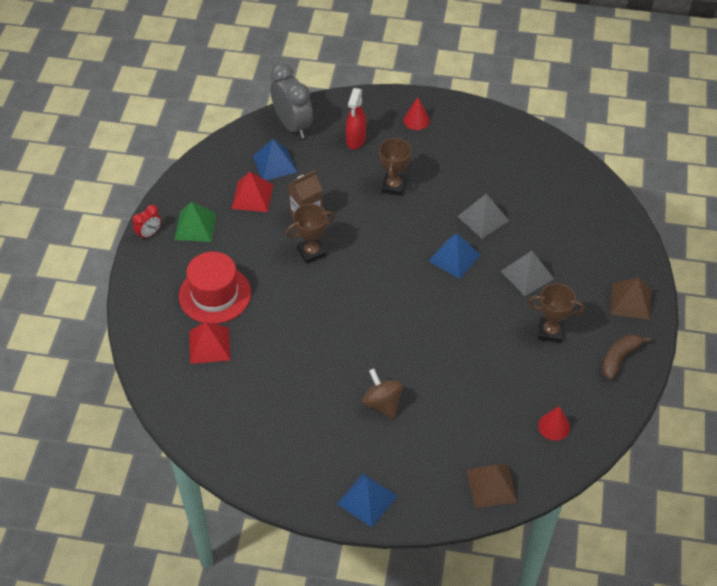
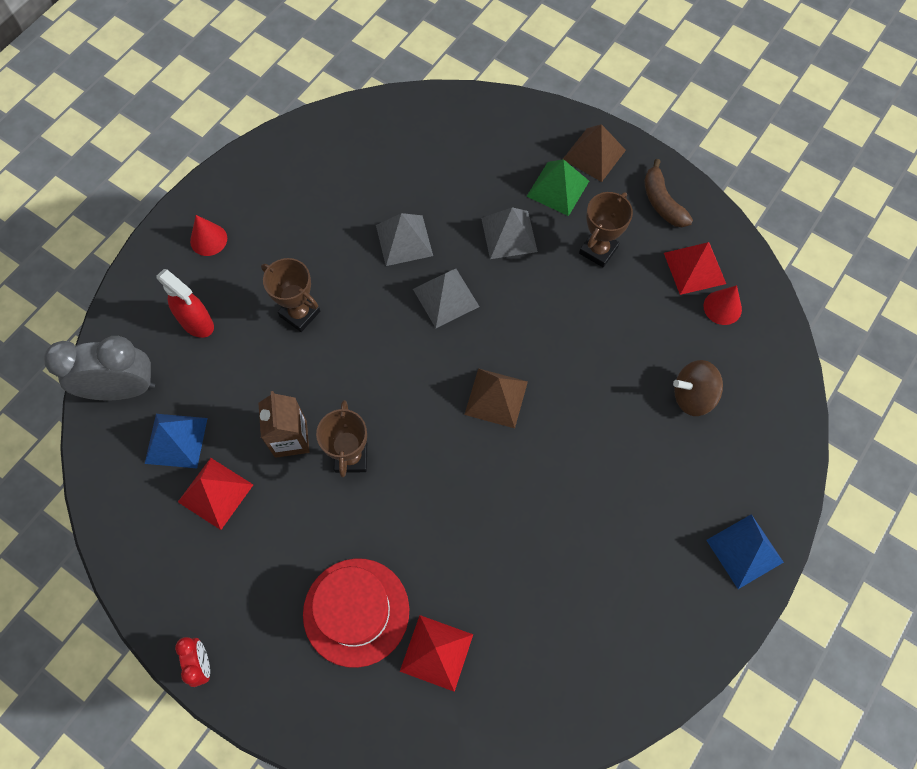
camera: 65 degrees left, 15 degrees up
green pyramid [174,202,217,242] -> green pyramid moved to [526,159,589,216]
brown spinning top [362,368,403,419] -> brown spinning top moved to [673,360,723,416]
blue pyramid [429,234,480,279] -> grey pyramid [413,269,480,328]
brown pyramid [466,464,518,508] -> brown pyramid moved to [464,368,528,428]
none -> red pyramid [664,242,726,295]

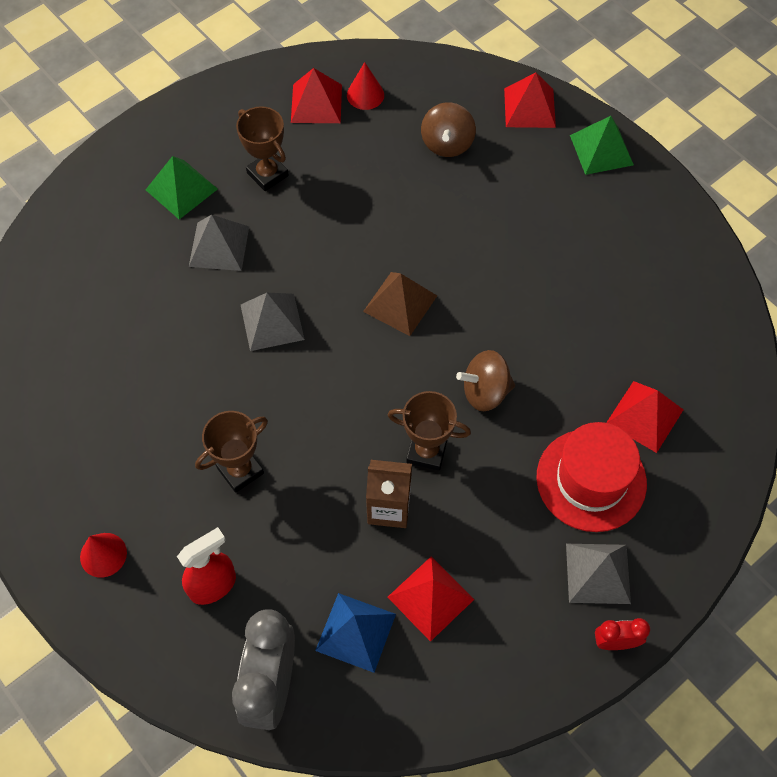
camera: 75 degrees left, 5 degrees down
grey pyramid [376,213,433,266] -> grey pyramid moved to [566,544,631,604]
brown pyramid [563,124,626,182] -> none
brown banana [644,159,693,227] -> none
blue pyramid [706,514,784,589] -> green pyramid [570,116,634,175]
none -> brown spinning top [456,350,515,411]
none -> red pyramid [504,72,556,128]

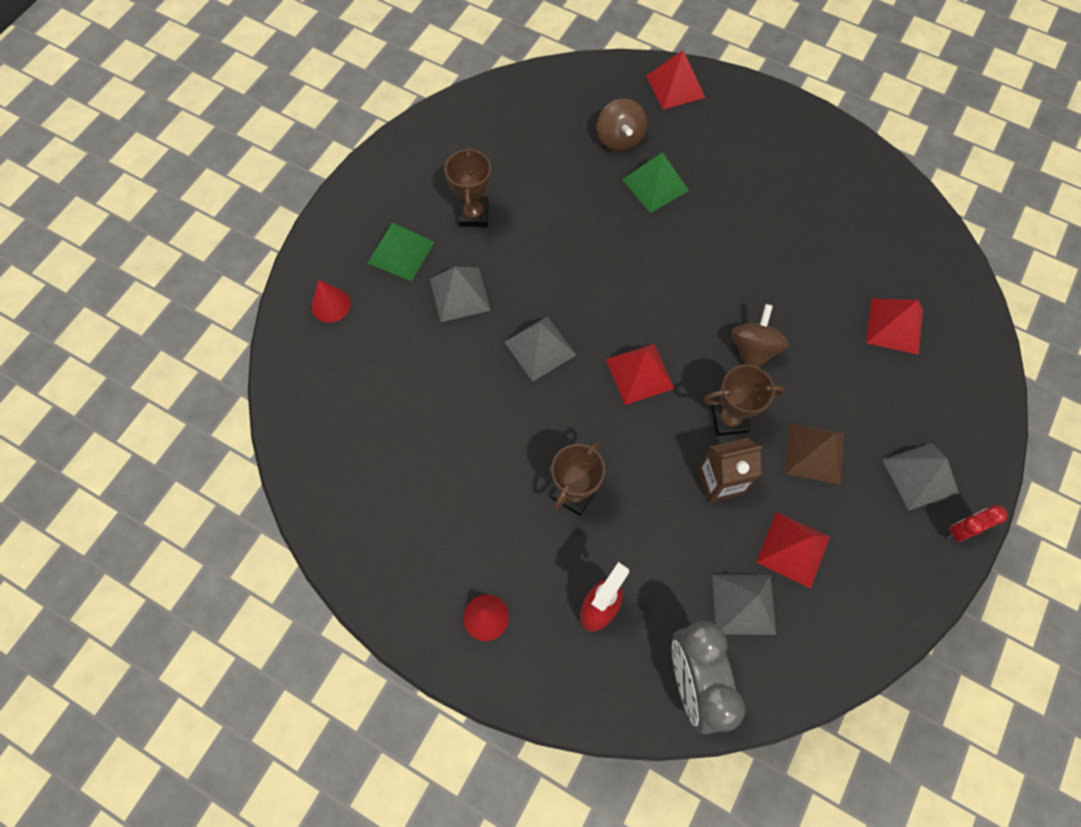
camera: 20 degrees left, 5 degrees up
brown trophy [236,106,289,191] -> brown trophy turned 60 degrees clockwise [445,146,491,227]
red pyramid [291,68,342,123] -> red pyramid moved to [606,344,675,405]
blue pyramid [315,593,396,673] -> grey pyramid [712,574,776,635]
red cone [347,62,384,110] -> red cone moved to [311,280,351,323]
brown pyramid [363,272,437,336] -> brown pyramid moved to [785,423,844,484]
brown spinning top [456,350,515,411] -> brown spinning top turned 135 degrees clockwise [732,304,789,368]
red hat [536,422,647,532] -> none
green pyramid [570,116,634,175] -> green pyramid moved to [622,152,689,213]

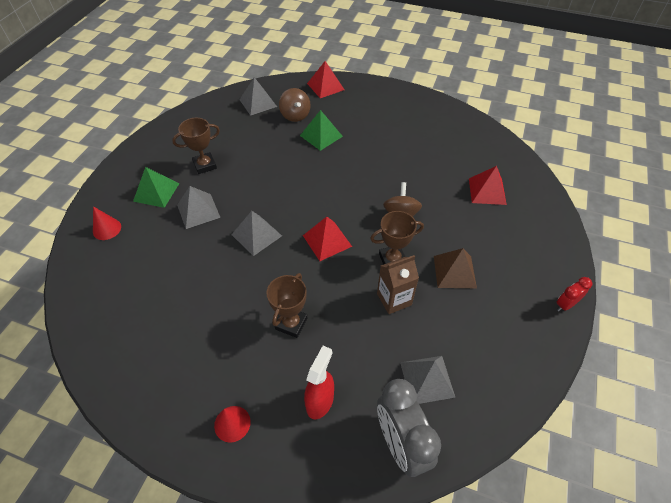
camera: 10 degrees left, 15 degrees down
brown trophy [445,146,491,227] -> brown trophy turned 75 degrees clockwise [172,118,220,174]
red pyramid [756,512,830,588] -> none
grey pyramid [883,443,959,510] -> grey pyramid moved to [240,77,277,116]

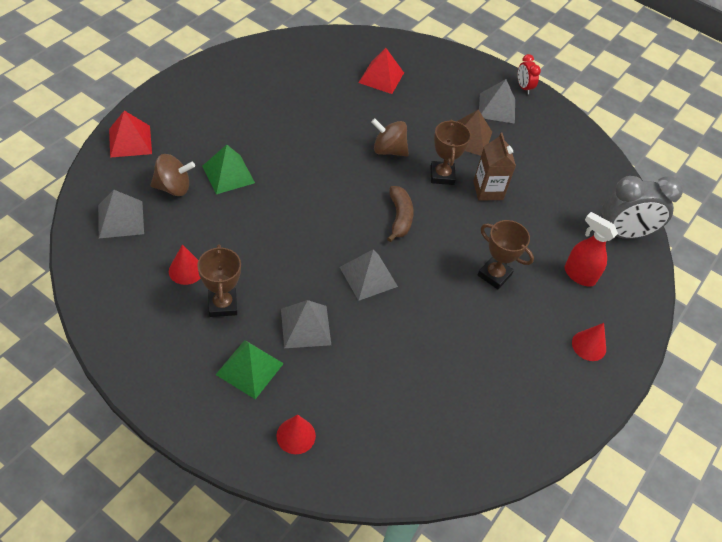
camera: 80 degrees left, 0 degrees up
red pyramid [303,217,352,261] -> brown banana [387,186,414,242]
grey pyramid [400,356,456,404] -> grey pyramid moved to [479,79,515,124]
none -> red cone [169,244,200,285]

